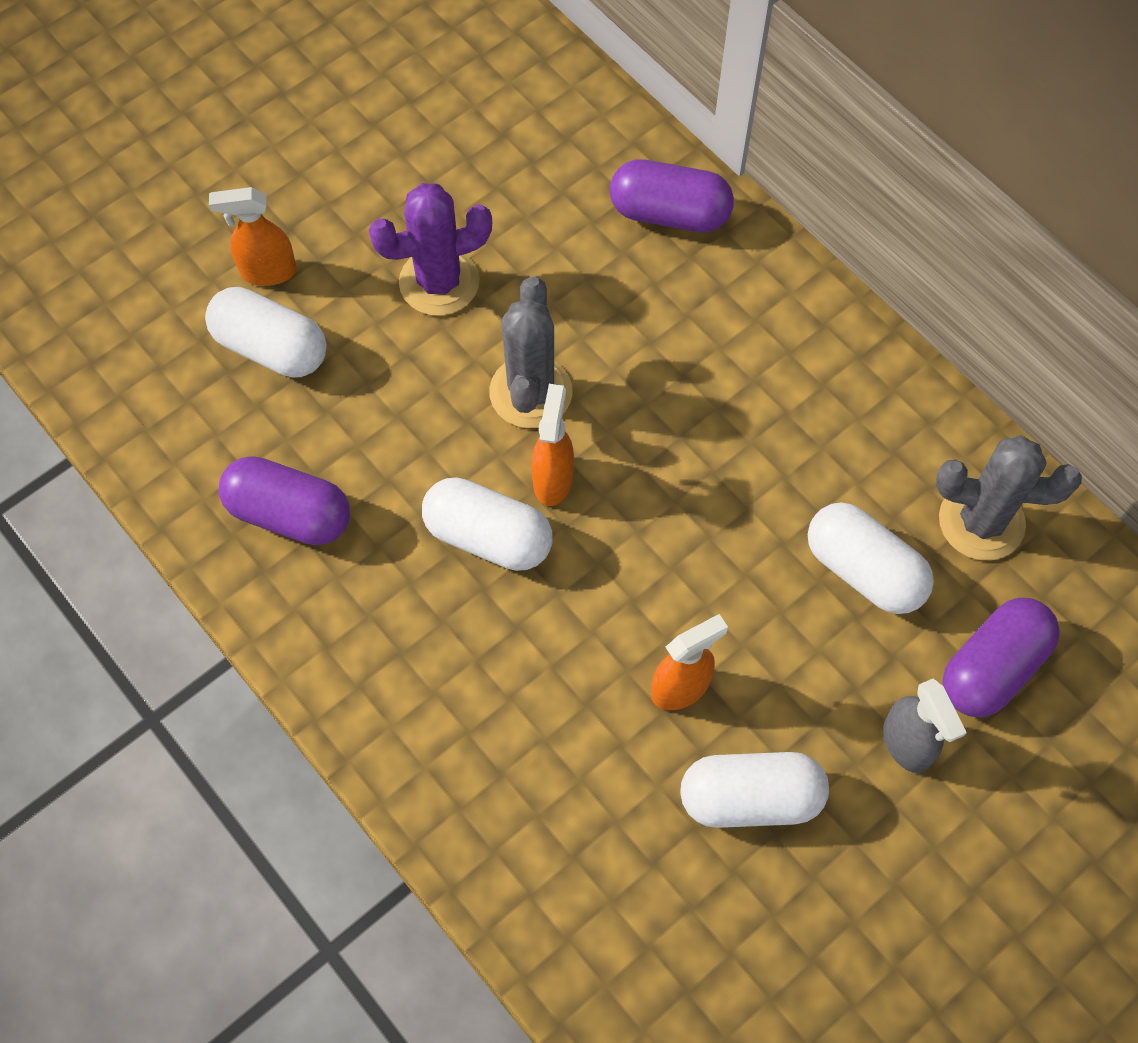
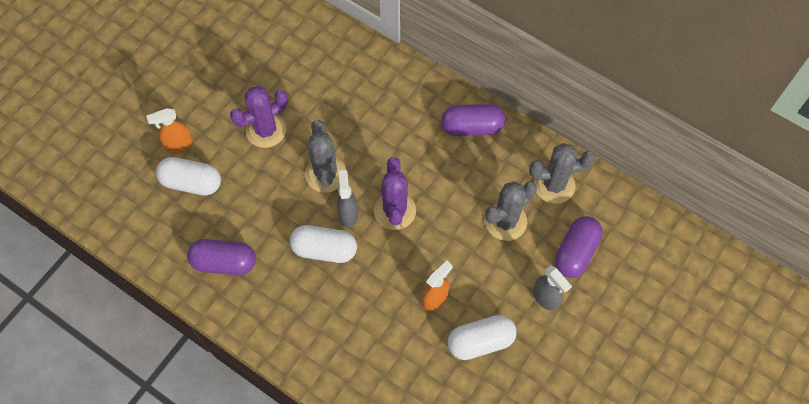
camera: 15 degrees left, 0 degrees up
orange spray bottle [531,384,574,506] -> grey spray bottle [337,170,358,228]
purple capsule [610,159,734,232] -> purple capsule moved to [441,104,505,136]
white capsule [808,502,934,614] -> grey cactus [485,181,537,241]
none -> purple cactus [374,157,416,230]

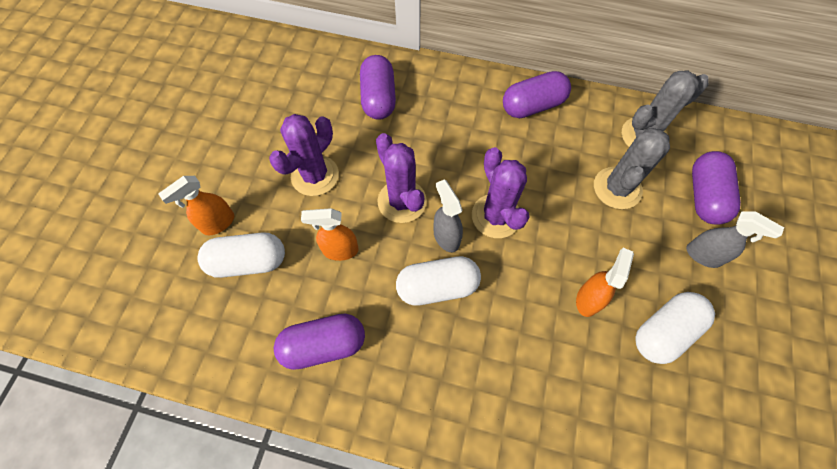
camera: 20 degrees left, 0 degrees up
grey cactus [305,120,346,193] -> purple cactus [376,133,427,223]
none -> orange spray bottle [301,208,359,261]
none -> purple capsule [360,55,396,120]

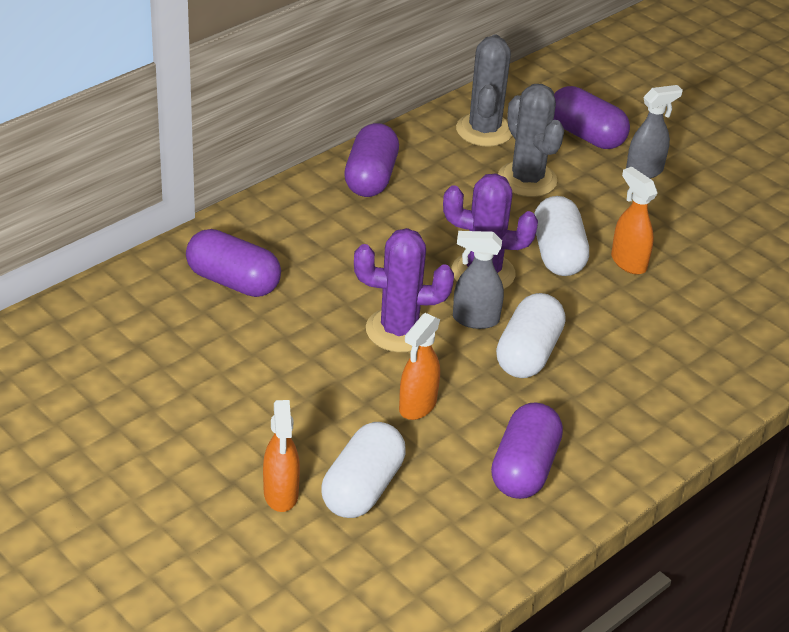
camera: 60 degrees left, 25 degrees down
purple cactus [269,114,339,196] -> none
white capsule [635,292,715,364] -> white capsule moved to [534,196,589,276]

